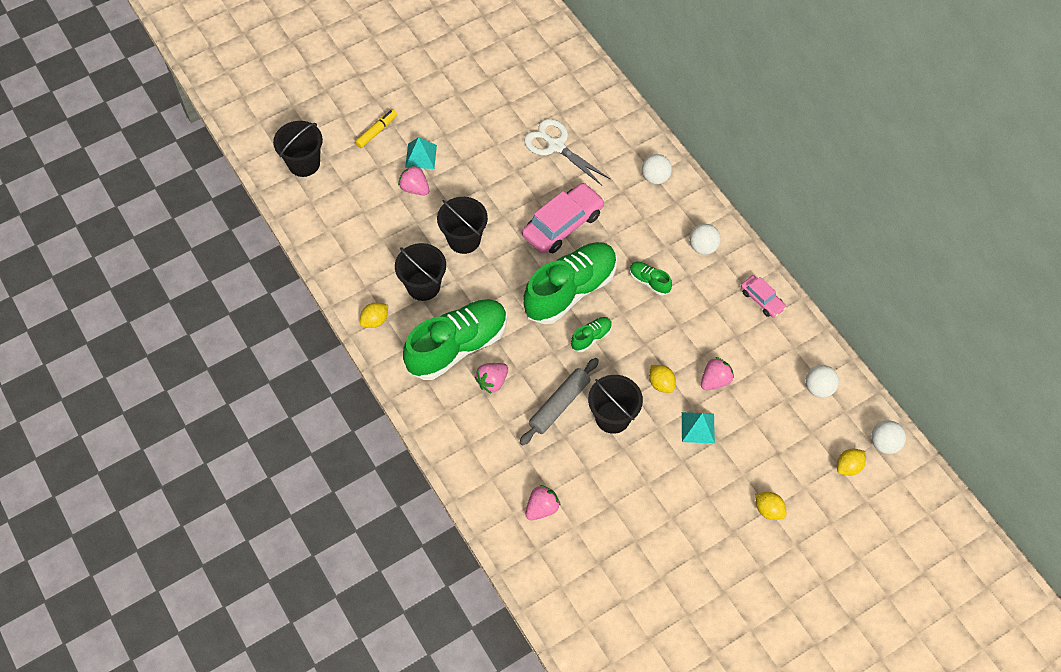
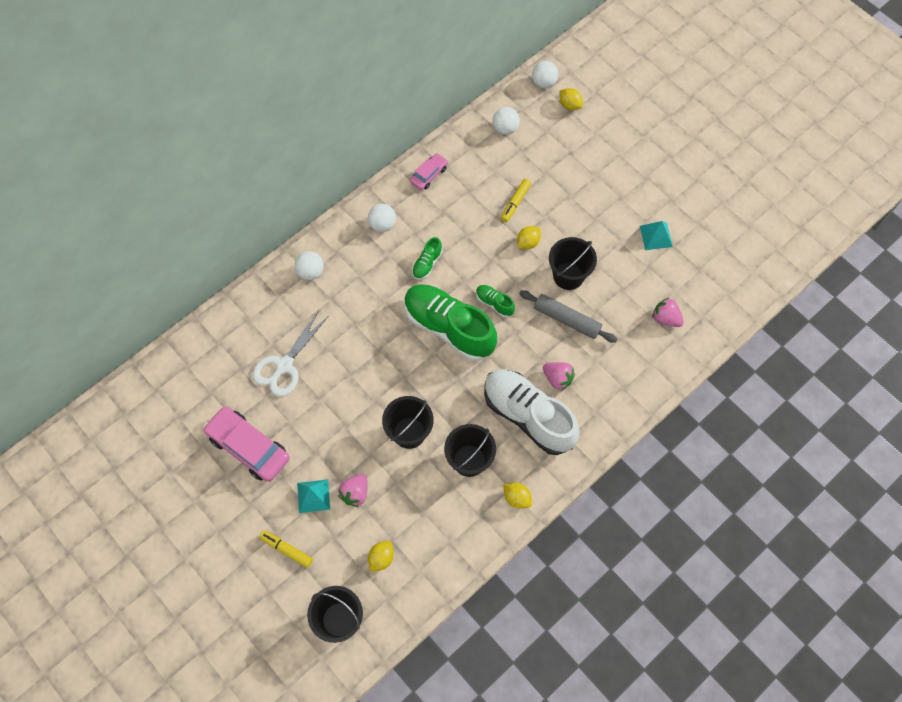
camera: 100 degrees left, 5 degrees up
green shoe [403,299,507,380] -> white shoe [484,369,579,455]
pink car [522,183,604,254] -> pink car moved to [203,407,290,482]
turquoise pyramid [682,412,715,443] -> turquoise pyramid moved to [640,221,673,250]
pink strawberry [701,357,734,390] -> yellow marker [501,179,531,222]
yellow lemon [755,492,787,520] -> yellow lemon moved to [368,541,394,572]

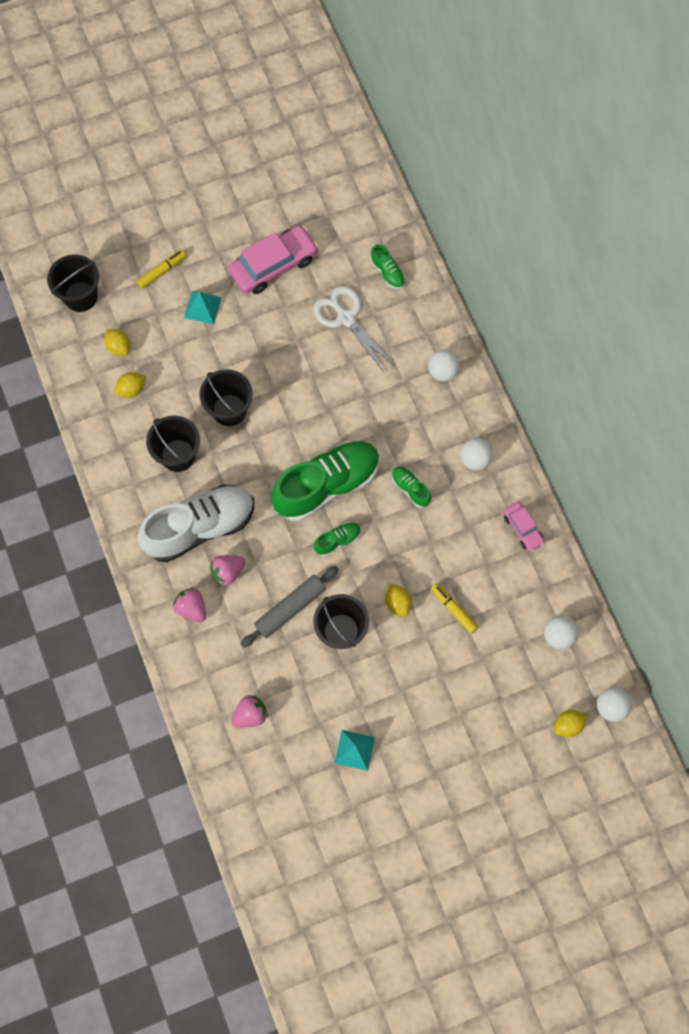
camera: 110 degrees right, 5 degrees up
pink strawberry [338,474,368,507] -> pink strawberry moved to [173,588,206,623]
yellow lemon [503,483,532,509] -> yellow lemon moved to [115,372,146,398]
none -> green shoe [371,244,405,289]

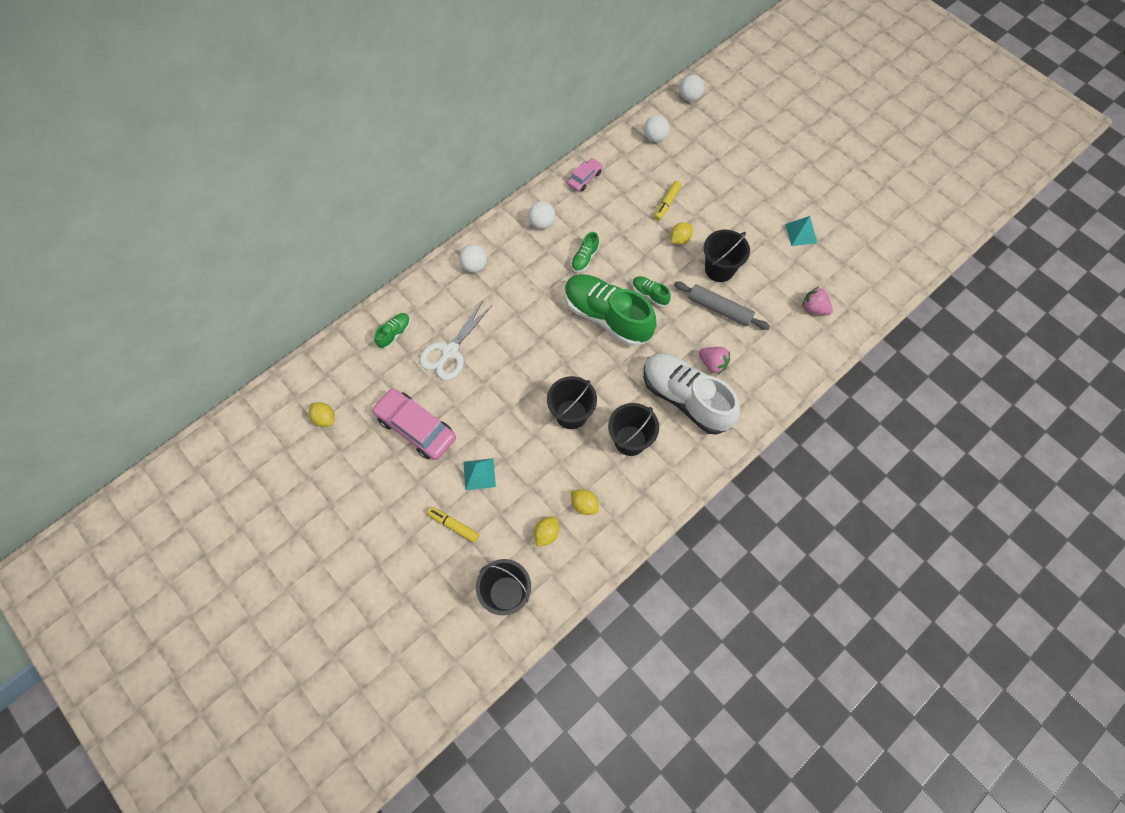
camera: 110 degrees left, 5 degrees down
pink strawberry [173,588,206,623] -> none
yellow lemon [554,710,587,737] -> yellow lemon moved to [309,402,335,427]

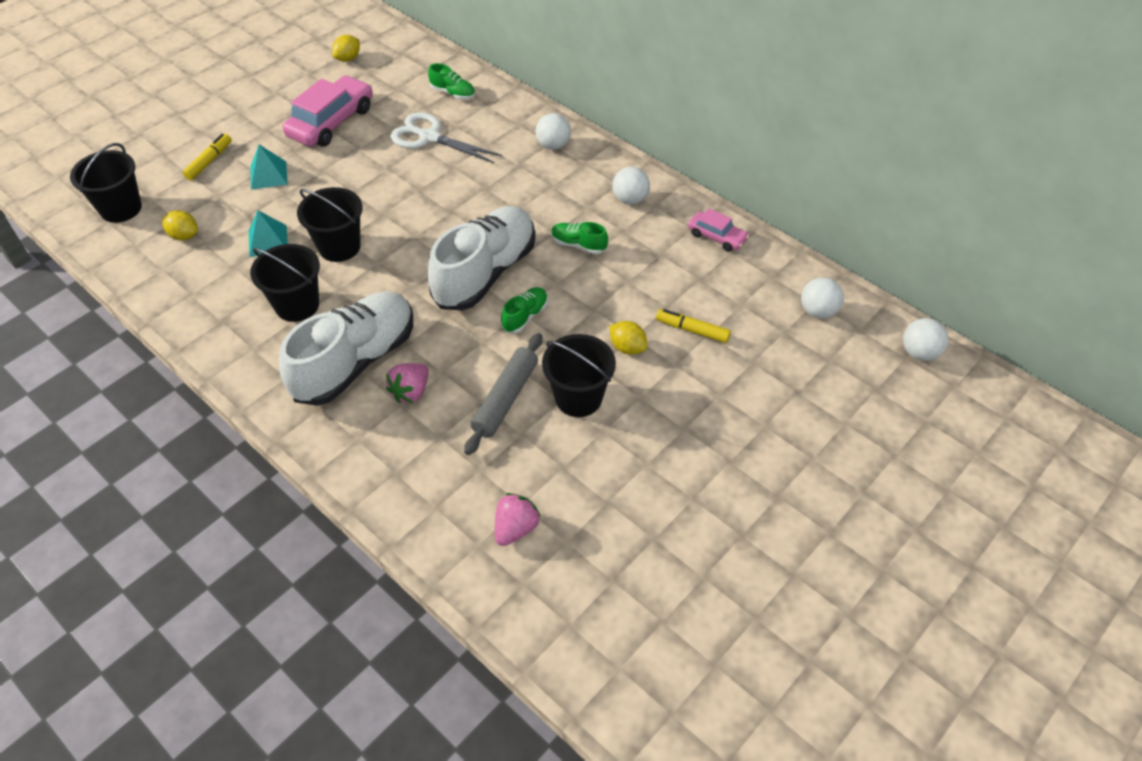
camera: 85 degrees right, 15 degrees down
green shoe [565,274,657,346] -> white shoe [428,206,535,310]
yellow lemon [571,489,599,515] -> none
turquoise pyramid [785,216,817,246] -> turquoise pyramid moved to [249,210,288,257]

